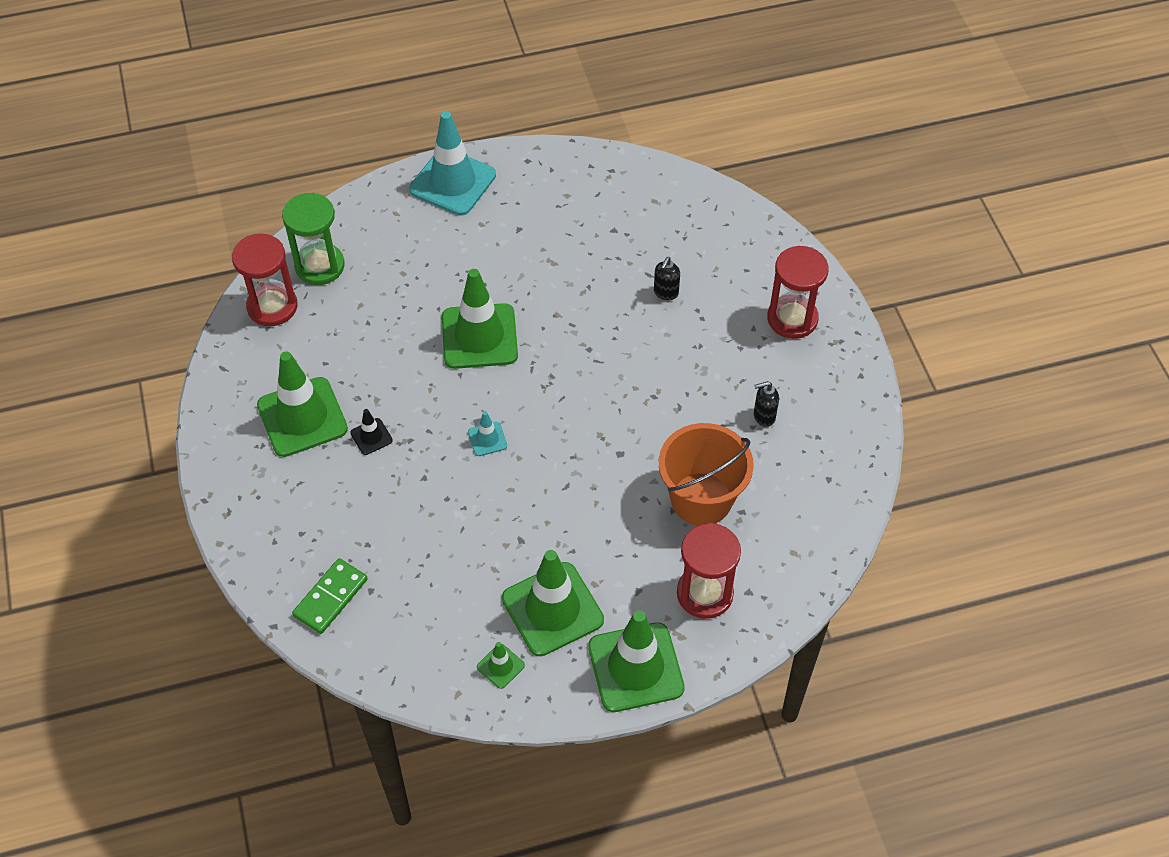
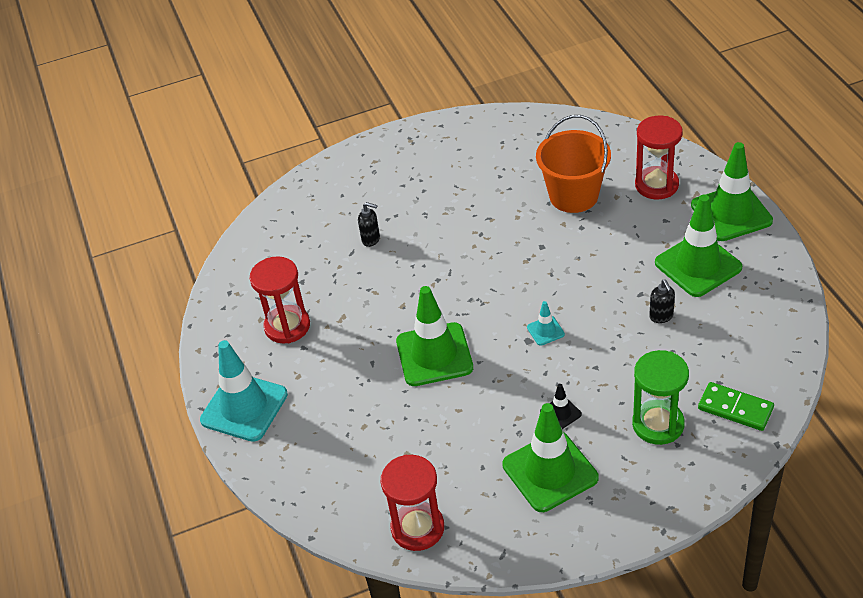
camera: 90 degrees left, 10 degrees down
green hourglass [282,193,345,285] -> green hourglass moved to [632,350,689,445]
green traffic cone [477,642,525,689] -> none
black soap dispenser [754,381,779,427] -> black soap dispenser moved to [649,279,675,323]
red hourglass [767,246,829,339] -> red hourglass moved to [250,256,310,344]

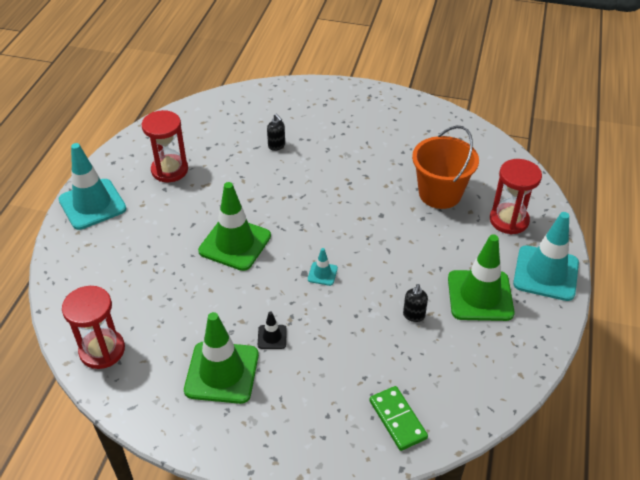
camera: 30 degrees right, 0 degrees up
green hourglass [632,350,689,445] -> none
green traffic cone [691,142,773,241] -> turquoise traffic cone [513,212,579,301]

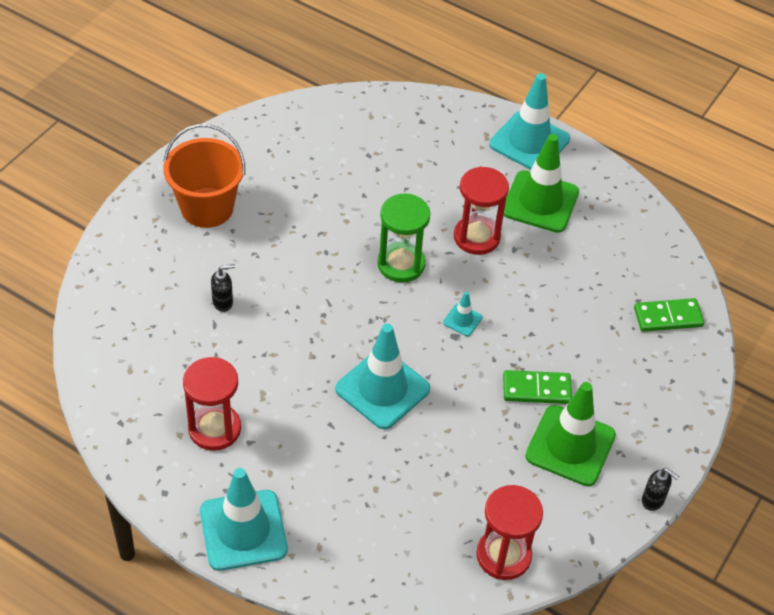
camera: 75 degrees left, 5 degrees up
green traffic cone [198,182,271,271] -> turquoise traffic cone [335,324,430,429]
black traffic cone [258,311,287,349] -> green domino [503,370,572,404]
black soap dispenser [403,284,428,322] -> black soap dispenser moved to [642,468,679,511]
orange bucket [412,126,479,209] -> orange bucket moved to [163,124,245,228]
red hourglass [490,159,542,234] -> red hourglass moved to [454,167,509,255]
none -> green hourglass [377,193,430,282]

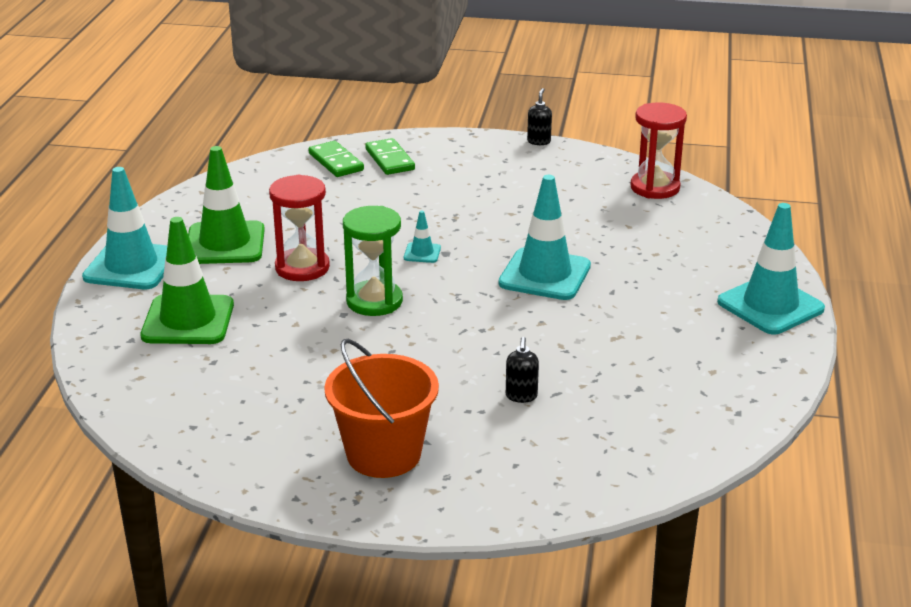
camera: 110 degrees left, 20 degrees down
red hourglass [183,357,241,451] -> none
black soap dispenser [211,264,235,312] -> black soap dispenser turned 135 degrees counterclockwise [506,337,539,403]
green domino [503,370,572,404] -> green domino moved to [365,138,415,175]
green traffic cone [525,382,616,486] -> green traffic cone moved to [140,217,234,344]

